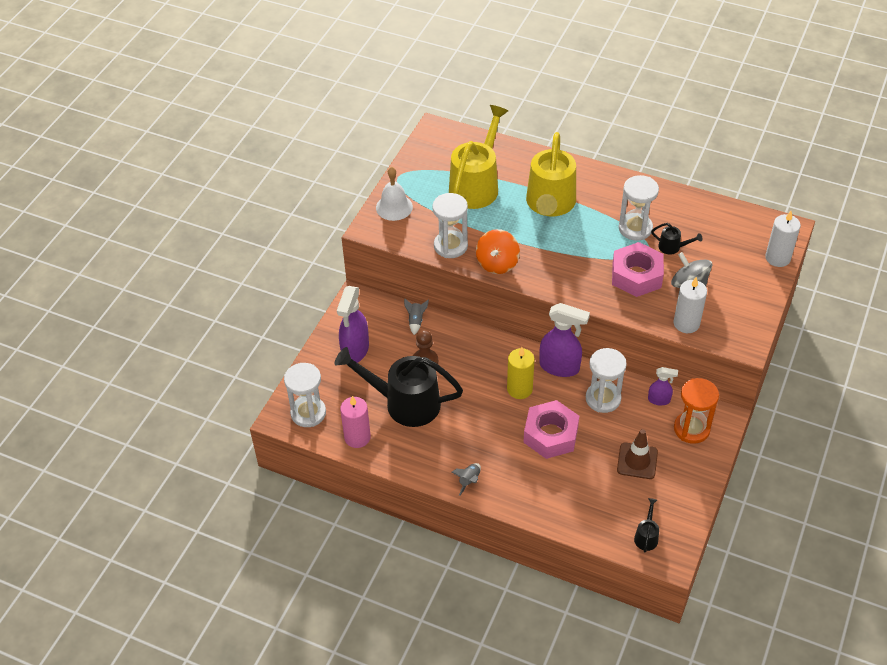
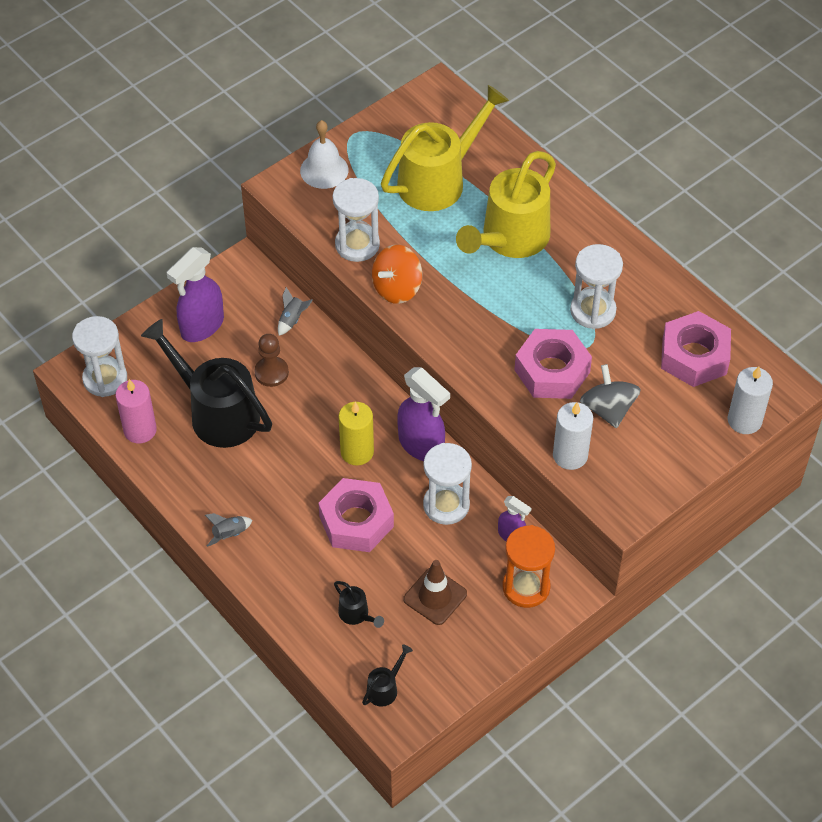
camera: 25 degrees right, 5 degrees up
black watering can [651,223,703,255] -> black watering can moved to [334,581,384,628]
none -> pink nut [661,311,731,387]

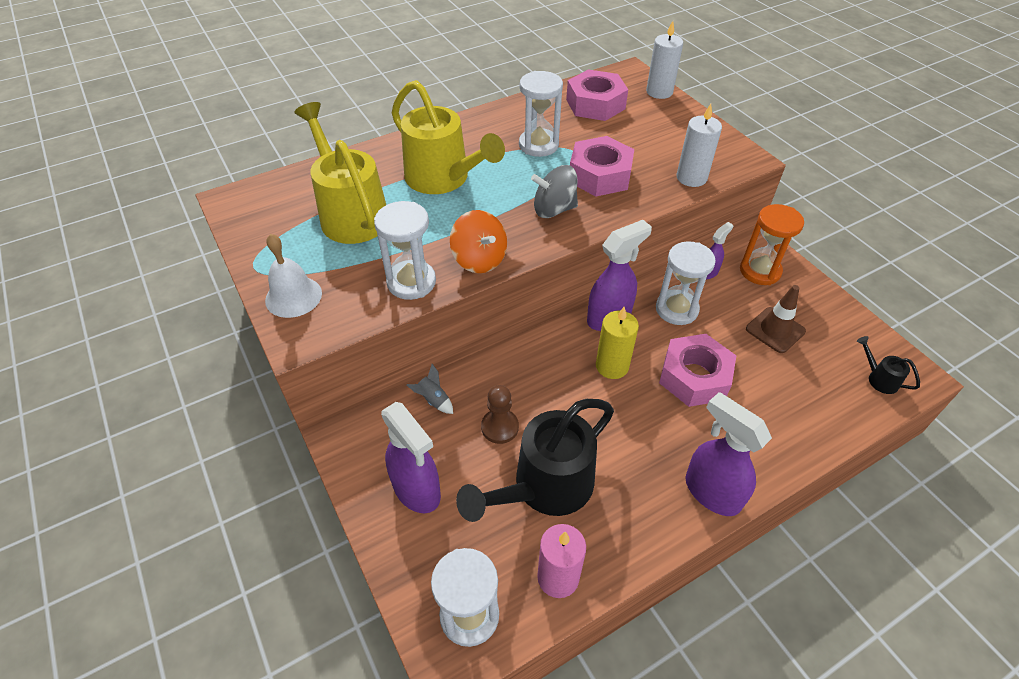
camera: 80 degrees left, 5 degrees down
grey rocket [205,513,252,547] -> purple spray bottle [685,392,772,516]
black watering can [334,581,384,628] -> none
grey spinning top [580,364,641,428] -> grey spinning top moved to [531,165,578,218]

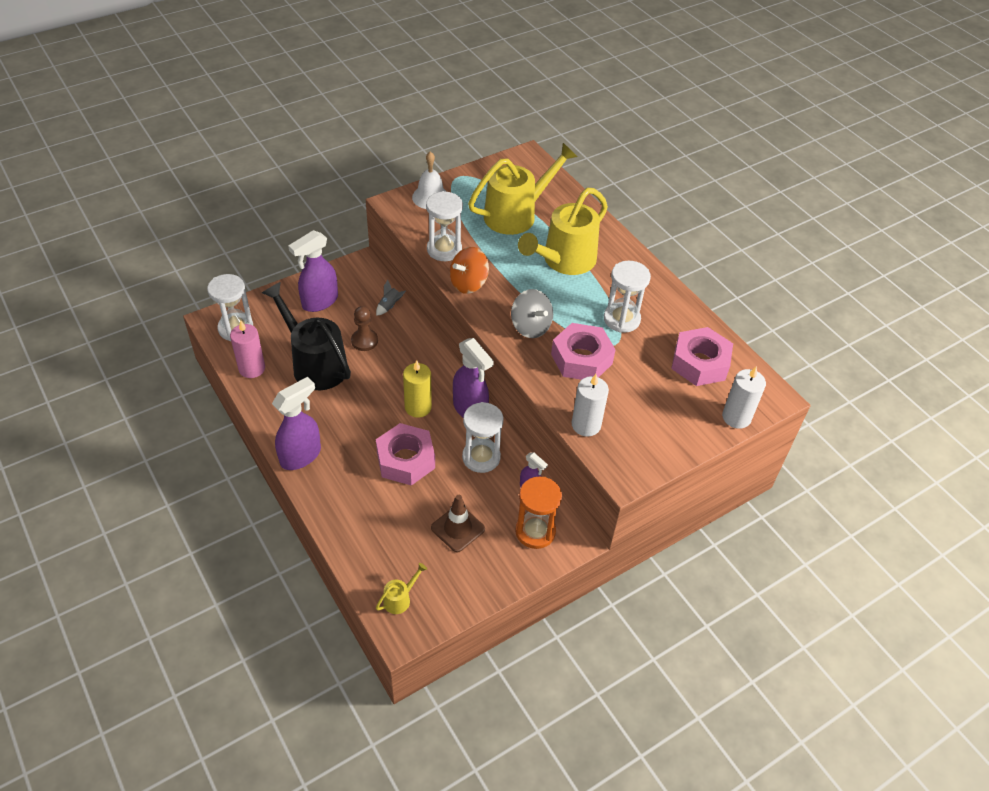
camera: 85 degrees right, 0 degrees up
grey spinning top [531,165,578,218] -> grey spinning top turned 150 degrees clockwise [511,289,553,338]
black watering can [857,336,920,394] -> yellow watering can [376,563,427,614]

